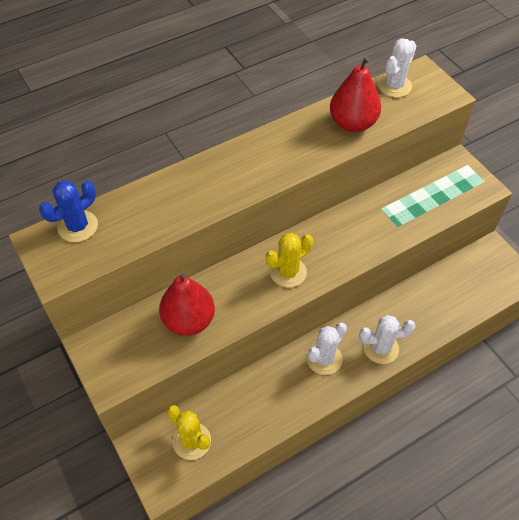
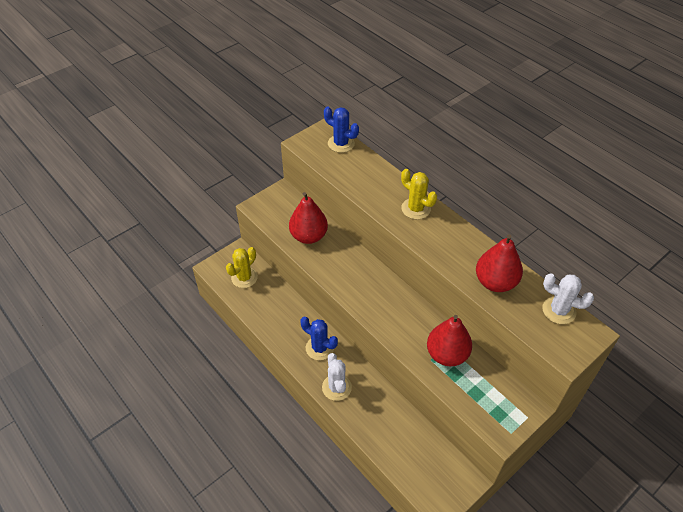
camera: 80 degrees right, 5 degrees down
yellow cactus [266,233,313,288] -> yellow cactus moved to [401,169,437,219]
white cactus [307,323,347,375] -> blue cactus [300,317,338,360]
none -> red pear [427,315,472,366]

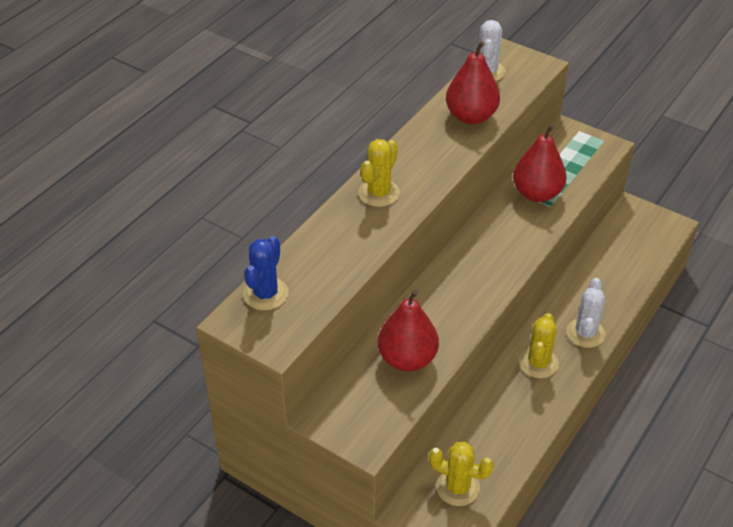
camera: 105 degrees left, 5 degrees down
blue cactus [300,317,338,360] -> yellow cactus [519,313,559,378]
white cactus [322,353,352,401] -> white cactus turned 45 degrees counterclockwise [567,278,606,348]

